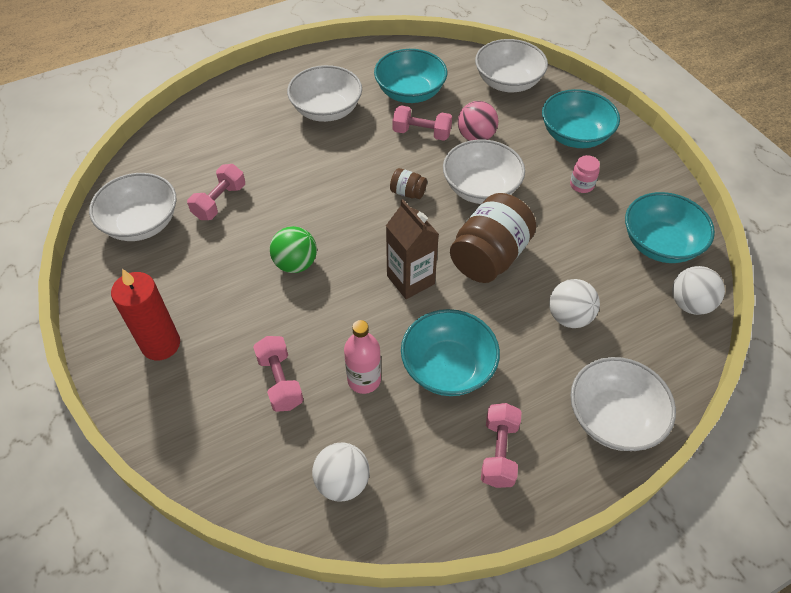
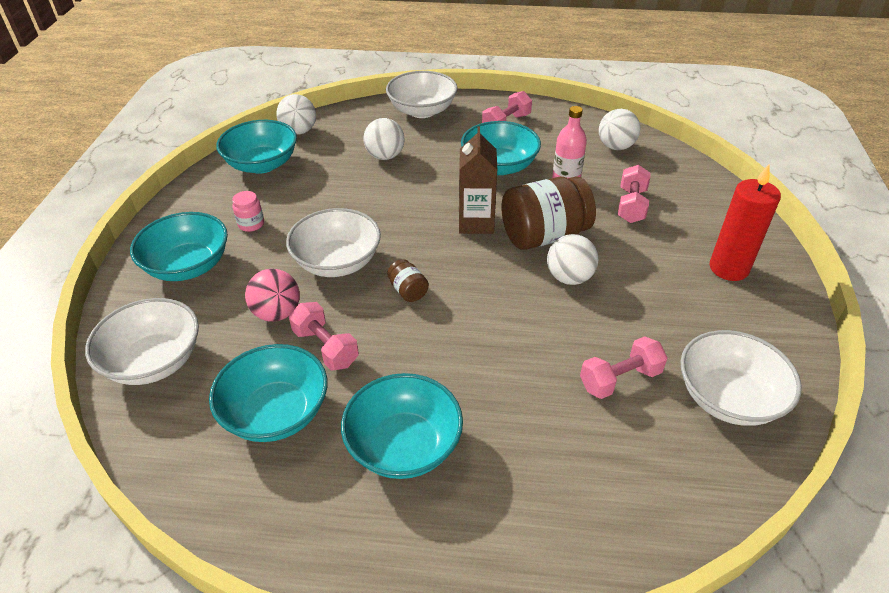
camera: 145 degrees left, 10 degrees down
green ball [270,226,317,273] -> white ball [547,234,599,285]
white bowl [287,65,362,122] -> turquoise bowl [341,373,463,479]
brown jar [450,193,536,283] -> brown jar moved to [501,177,596,250]

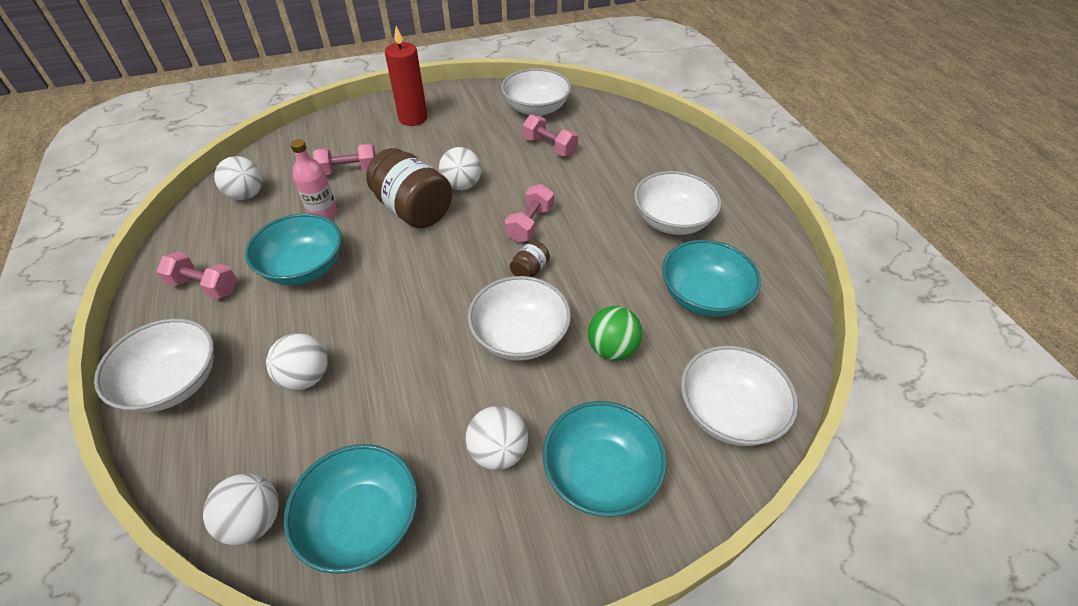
camera: 115 degrees left, 5 degrees up
pink jar [232,191,264,232] -> white ball [466,406,528,470]
pink ball [245,269,300,322] -> green ball [588,306,643,361]
pink dumbbell [289,302,359,370] -> pink dumbbell moved to [505,184,554,242]
turquoise bowl [341,373,463,479] -> white bowl [634,171,721,235]
brown carton [459,126,497,234] -> none

